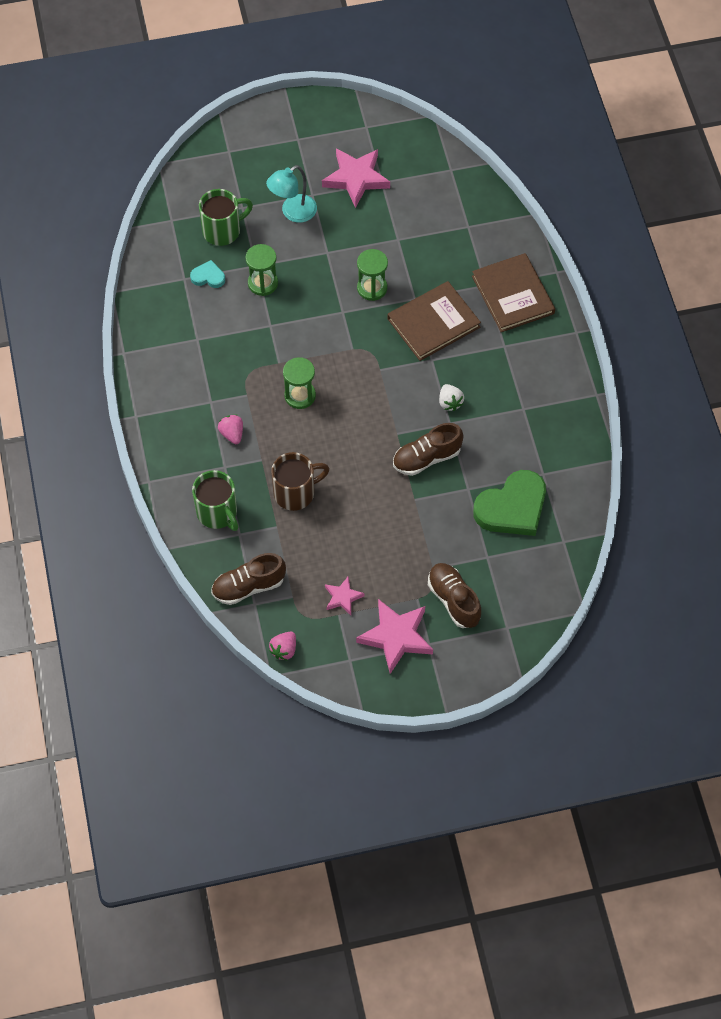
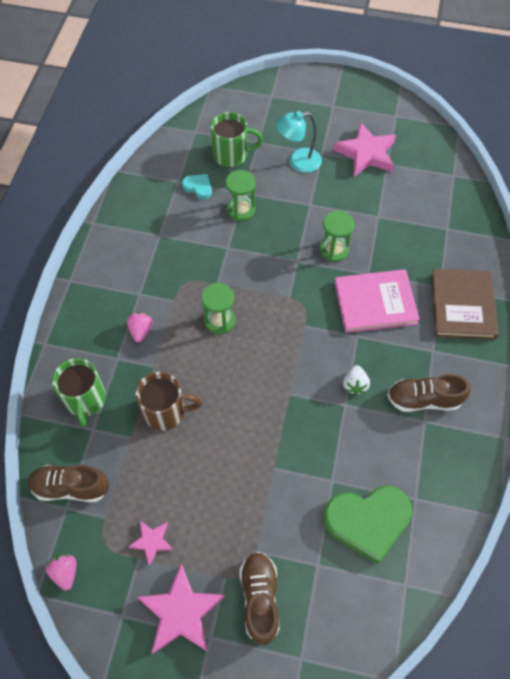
camera: 25 degrees right, 0 degrees up
pink strawberry [269,631,296,661] -> pink strawberry turned 105 degrees clockwise [46,554,76,591]
brown book [388,281,481,361] -> pink book [334,269,420,333]
brown shoe [393,423,464,476] -> brown shoe moved to [388,374,471,412]

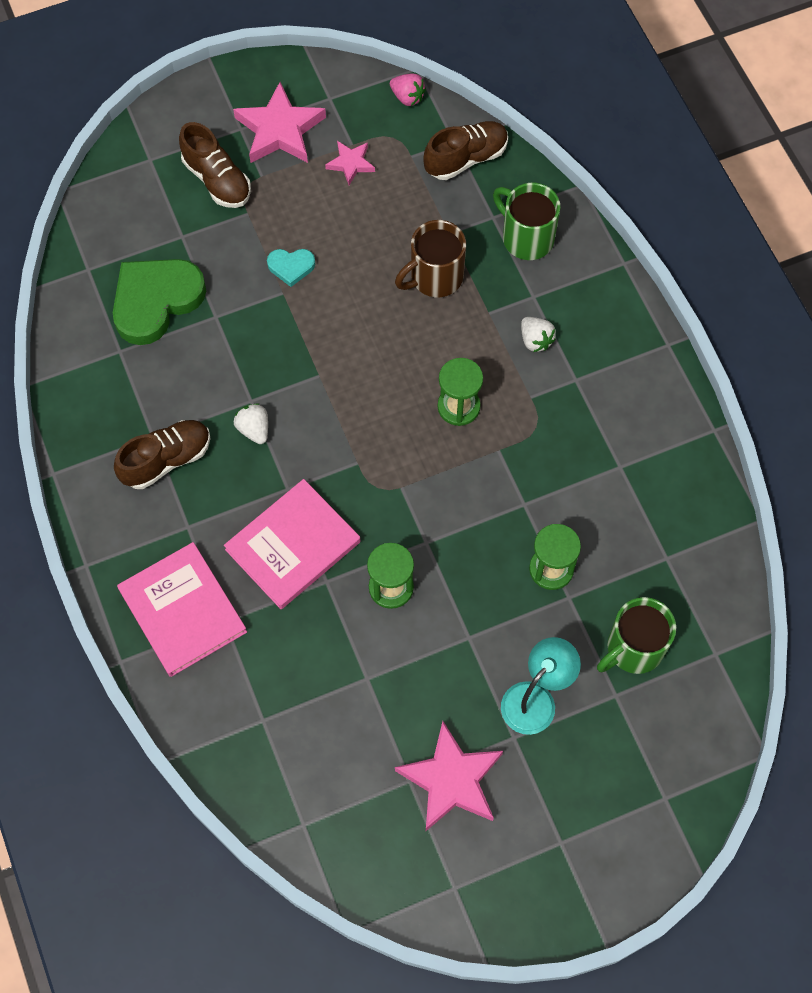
camera: 145 degrees right, 5 degrees up
pink strawberry [127,312,153,342] -> white strawberry [521,317,556,352]
turquoise heart [182,174,212,199] -> turquoise heart moved to [267,249,315,287]
brown book [431,269,499,339] -> pink book [117,542,247,677]

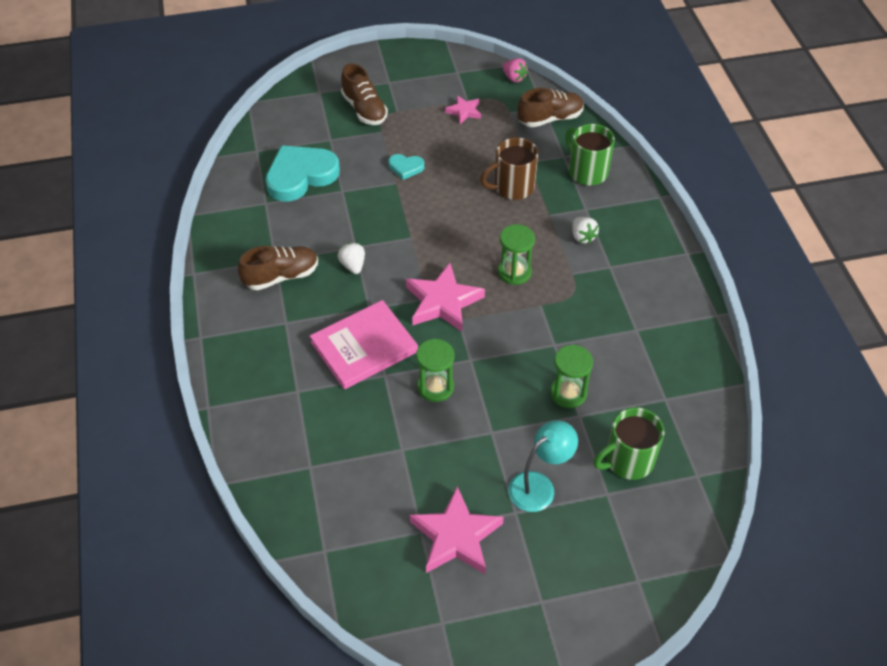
camera: 10 degrees right, 15 degrees down
green heart [113,259,206,345] -> turquoise heart [265,145,340,201]
pink book [117,542,247,677] -> none
pink star [233,82,326,163] -> pink star moved to [406,263,485,332]

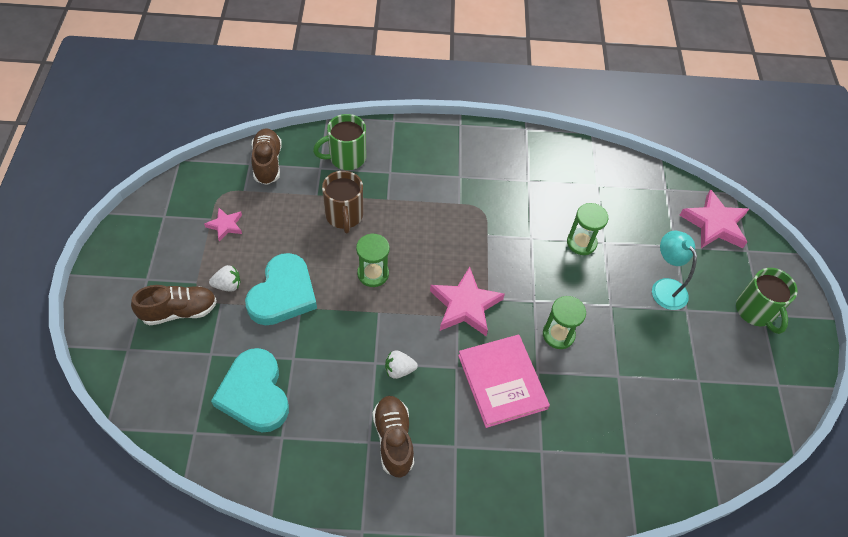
camera: 80 degrees left, 5 degrees up
turquoise heart [388,154,424,180] -> turquoise heart [245,253,317,325], size x2.11
pink star [410,486,504,574] -> pink star moved to [679,189,749,248]
green hourglass [498,224,535,285] -> green hourglass moved to [356,233,390,287]
pink strawberry [502,58,528,82] -> none
white strawberry [572,217,599,244] -> white strawberry moved to [209,265,240,292]
green mug [593,407,664,480] -> green mug moved to [736,268,798,334]

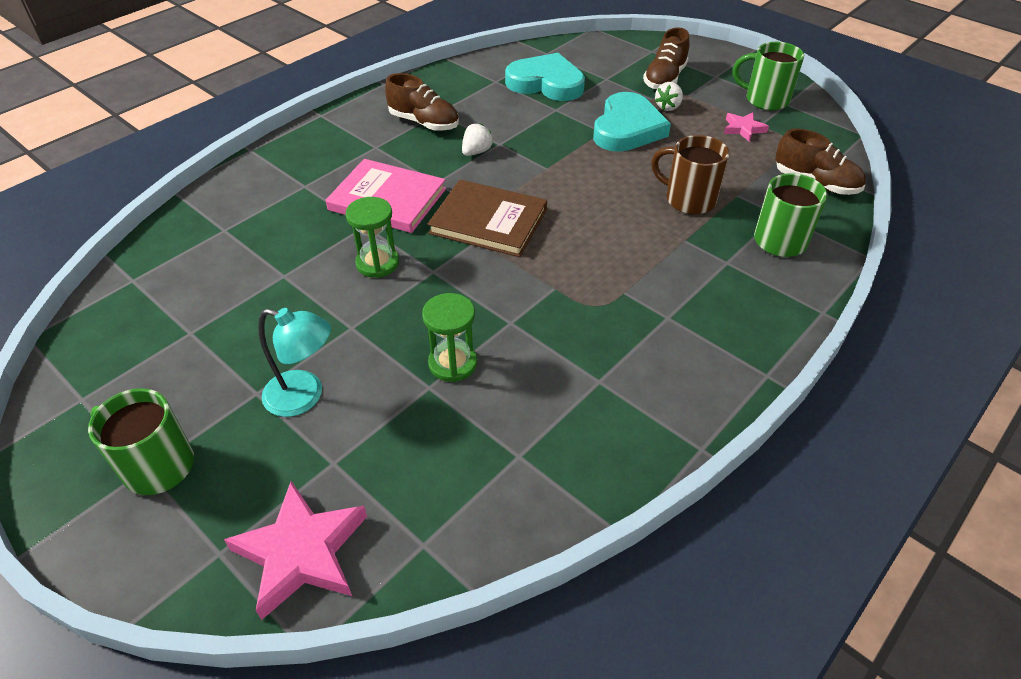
camera: 135 degrees right, 10 degrees down
turquoise heart [245,253,317,325] -> turquoise heart turned 135 degrees counterclockwise [593,92,671,152]
green hourglass [356,233,390,287] -> none
pink star [430,267,505,336] -> brown book [427,180,547,257]
none -> green mug [733,42,804,111]

